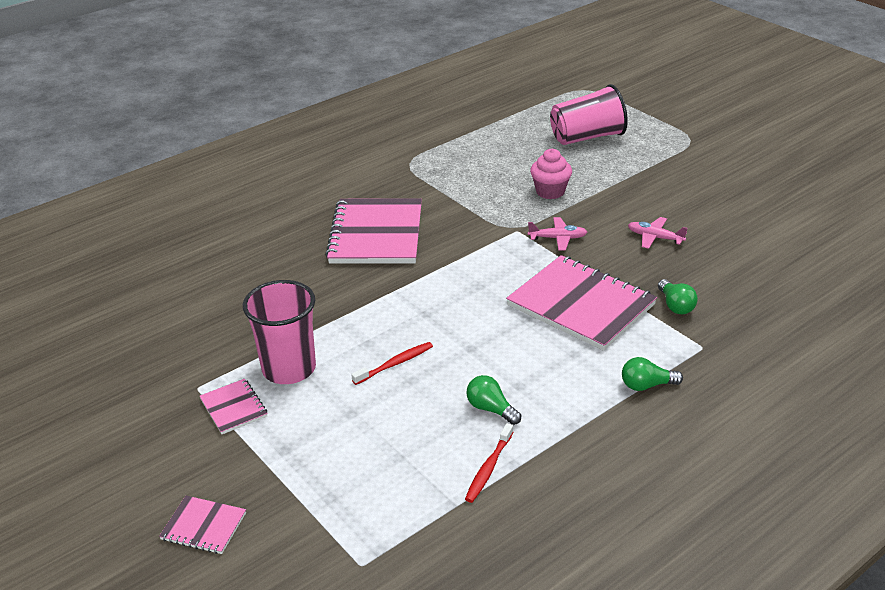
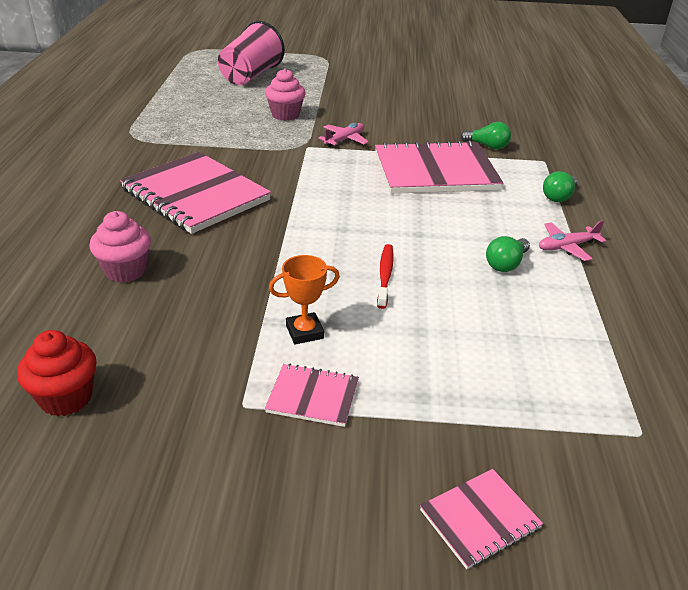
camera: 50 degrees left, 0 degrees up
pink cup [243,280,316,384] -> orange trophy [269,255,340,344]
red toothbrush [465,423,513,503] -> none
green light bulb [466,375,521,425] -> green light bulb turned 45 degrees counterclockwise [486,236,530,272]
pink plane [628,217,687,249] -> pink plane moved to [539,220,606,261]
none -> red cupcake [17,330,97,416]
none -> pink cupcake [89,211,151,283]

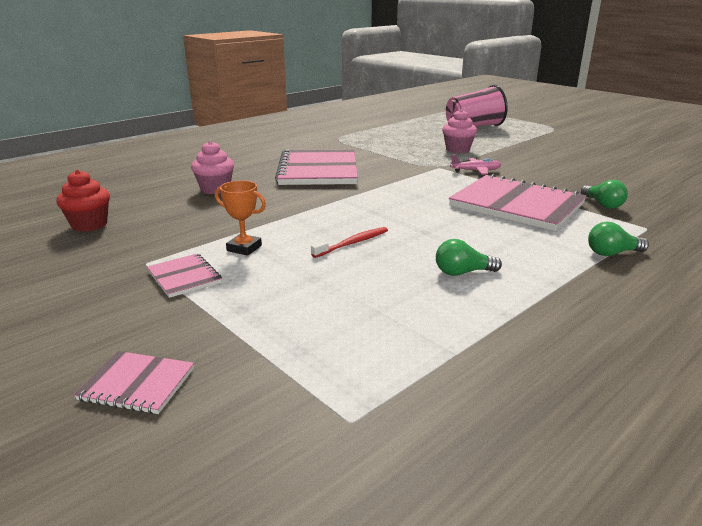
camera: 45 degrees right, 10 degrees down
pink plane [539,220,606,261] -> none

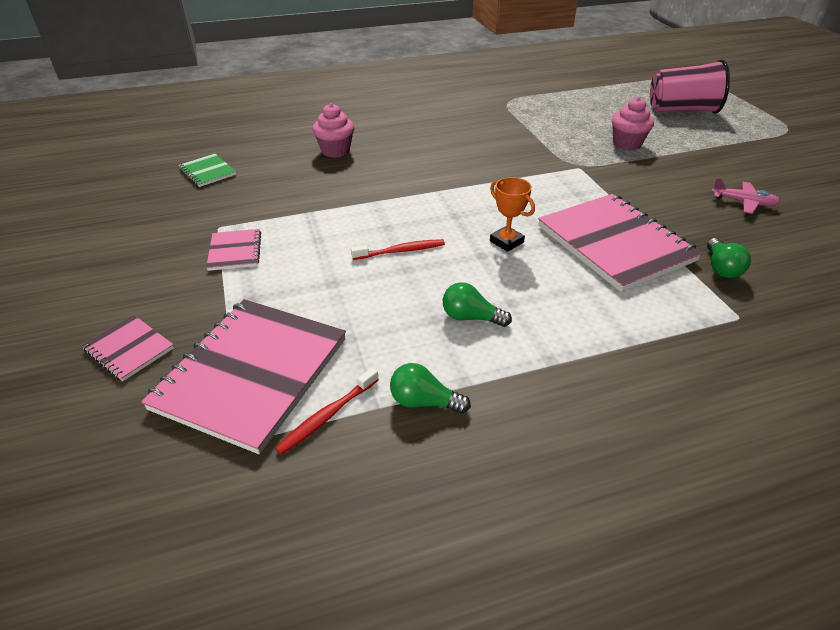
camera: 25 degrees right, 15 degrees up
red cupcake [56,170,110,232] -> green notebook [178,154,236,187]
orange trophy [215,180,266,256] -> orange trophy moved to [490,177,535,252]
pink notebook [275,149,358,185] -> pink notebook moved to [141,299,346,454]
pink plane [450,155,501,174] -> pink plane moved to [711,178,780,214]
green light bulb [588,222,649,256] -> green light bulb moved to [390,363,471,414]
none -> red toothbrush [275,368,379,455]

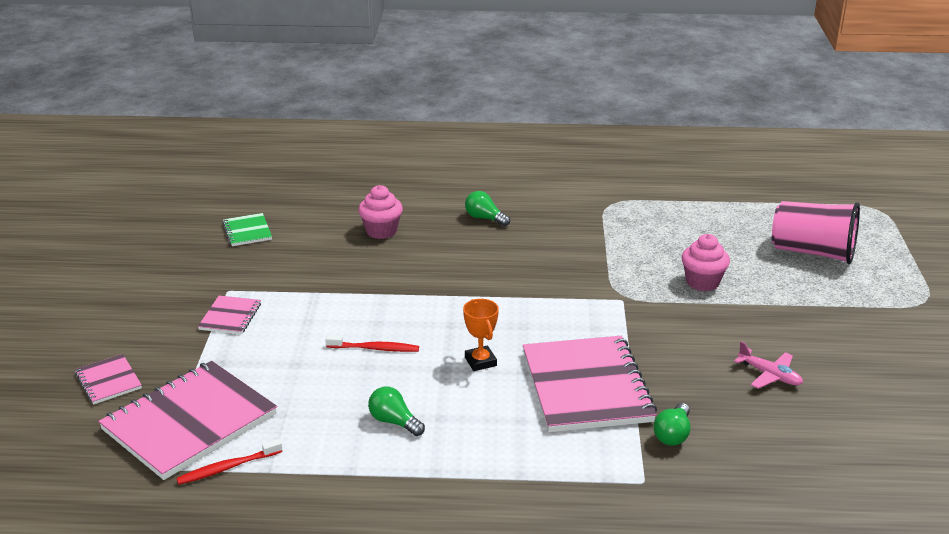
camera: 20 degrees right, 10 degrees down
green light bulb [390,363,471,414] -> green light bulb moved to [465,191,510,226]

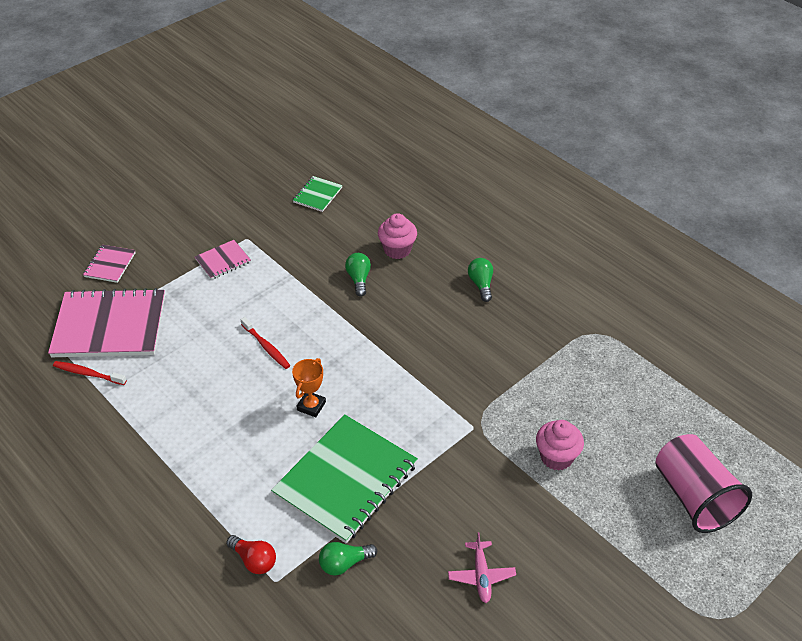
camera: 45 degrees right, 15 degrees up
green light bulb [368,386,425,436] -> green light bulb moved to [345,253,371,297]
pink notebook [523,336,657,432] -> green notebook [271,415,418,543]
none -> red light bulb [226,535,276,574]

